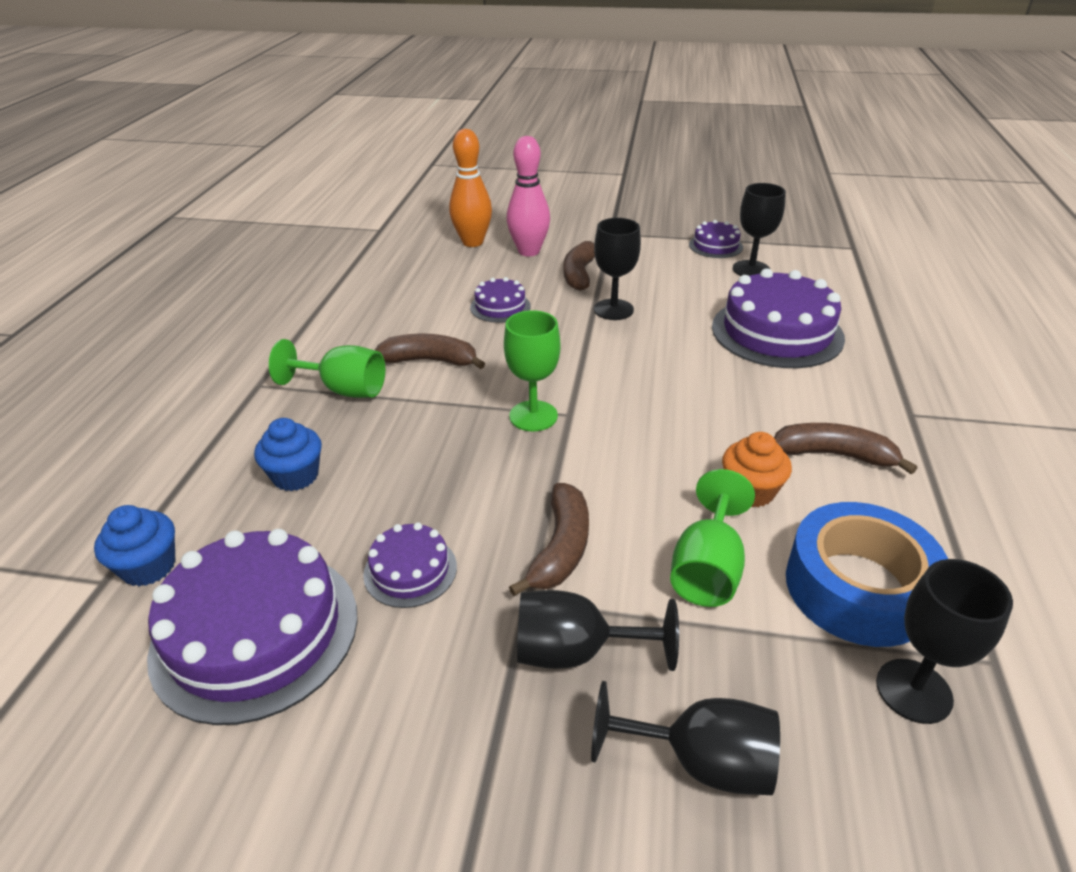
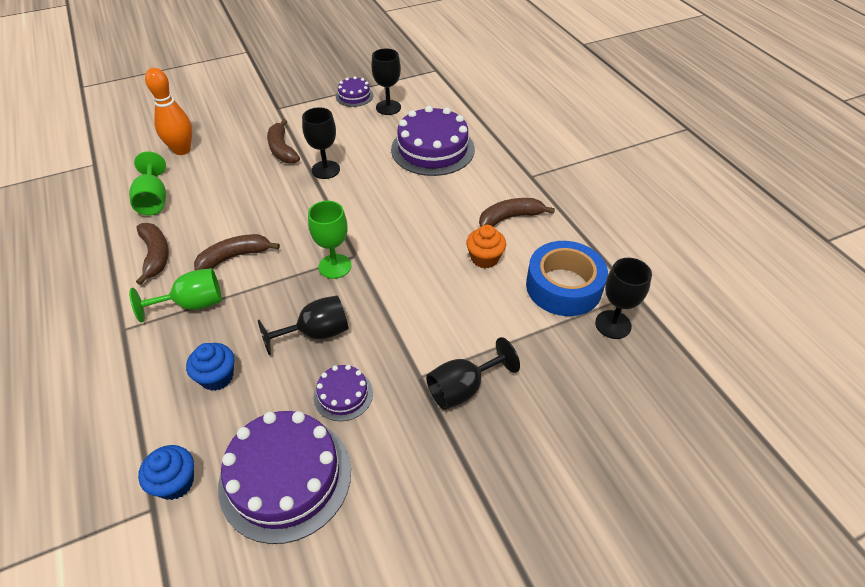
camera: 35 degrees left, 10 degrees up
purple cake [470,277,531,323] -> none
pink bowling pin [507,136,550,256] -> none
brown banana [509,483,589,596] -> brown banana moved to [136,223,169,285]
black goblet [591,681,780,795] -> black goblet moved to [258,295,349,355]
green goblet [670,469,755,607] -> green goblet moved to [129,151,166,215]

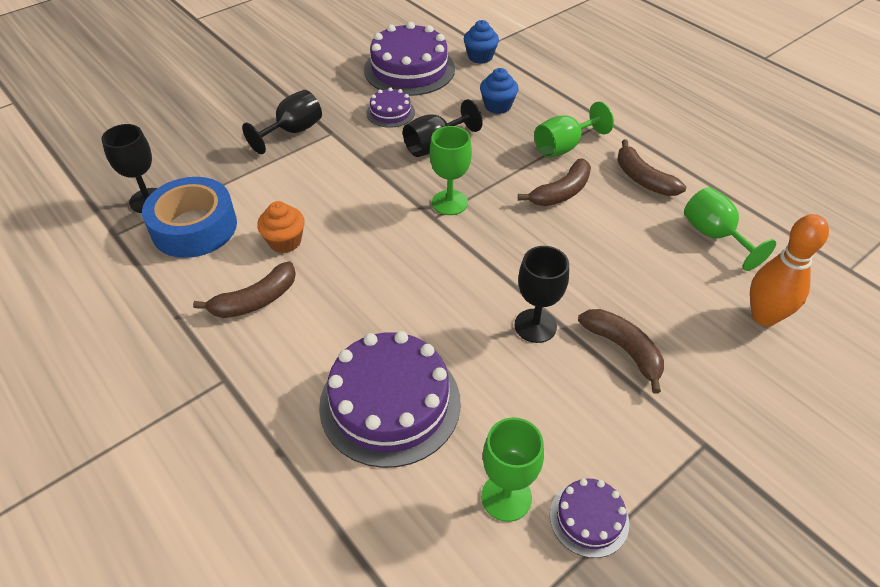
camera: 165 degrees right, 0 degrees up
black goblet [371,49,401,115] -> green goblet [481,417,544,522]

